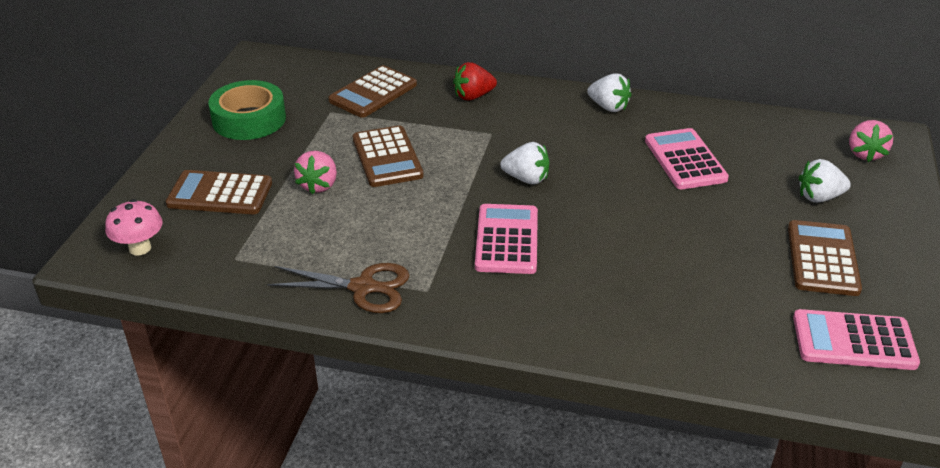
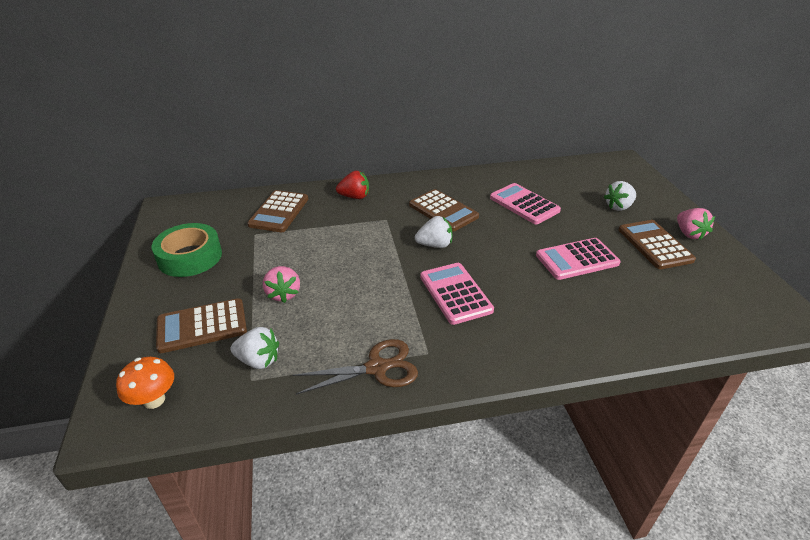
camera: 25 degrees left, 0 degrees up
pink mushroom [105,199,163,255] -> orange mushroom [116,357,174,409]
brown calculator [353,125,424,187] -> brown calculator moved to [409,189,479,232]
red strawberry [453,62,497,100] -> red strawberry turned 135 degrees counterclockwise [336,171,369,199]
white strawberry [587,73,632,112] -> white strawberry moved to [230,327,279,369]
pink calculator [793,309,920,370] -> pink calculator moved to [536,238,621,280]
pink strawberry [849,120,893,162] -> pink strawberry moved to [677,208,715,240]

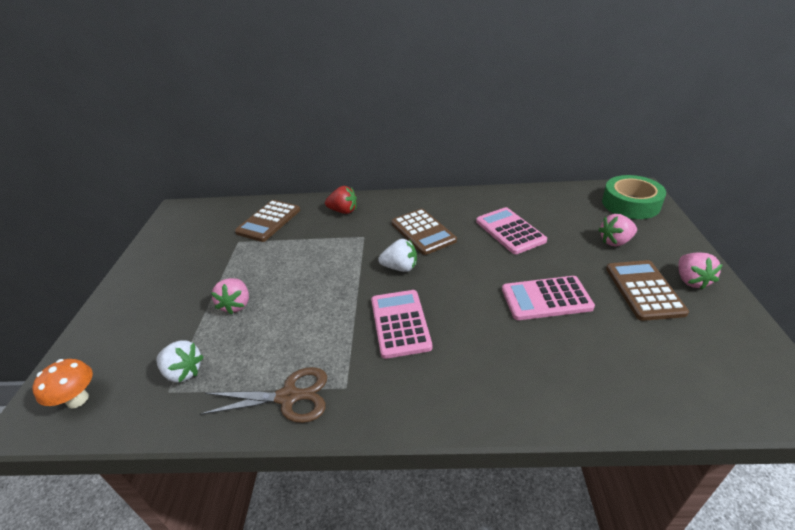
camera: 15 degrees right, 0 degrees up
green tape [151,223,222,277] -> green tape moved to [602,175,666,219]
brown calculator [156,298,247,353] -> none
white strawberry [604,181,636,211] -> pink strawberry [598,214,637,246]

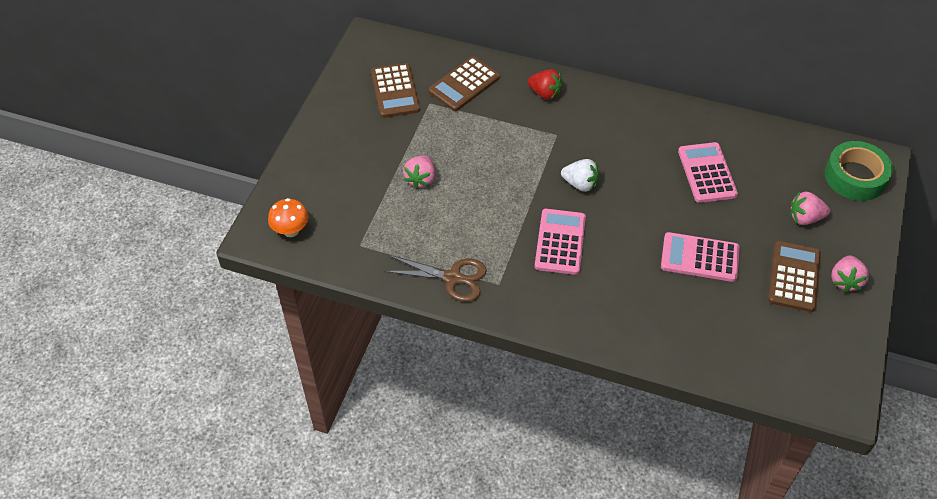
camera: 15 degrees right, 15 degrees up
white strawberry [156,340,204,383] -> none
brown calculator [392,209,457,255] -> brown calculator moved to [371,63,420,118]

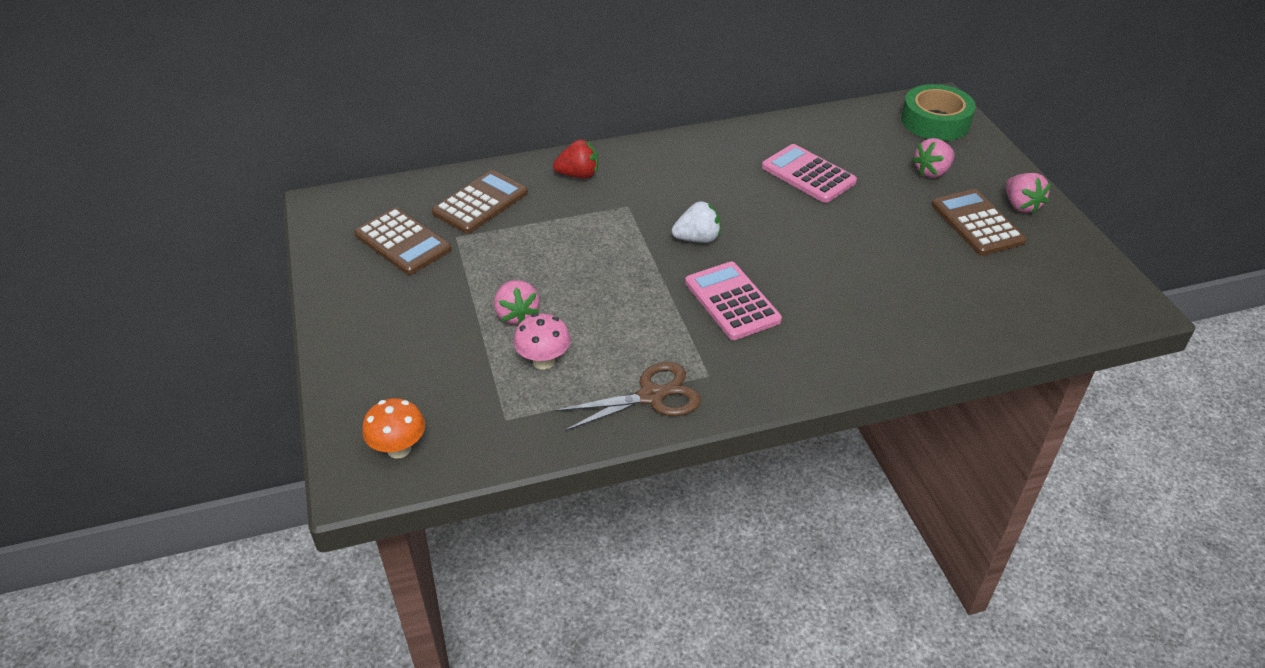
camera: 35 degrees left, 10 degrees down
brown calculator [428,56,500,111] -> brown calculator turned 150 degrees counterclockwise [432,170,528,234]
pink calculator [661,232,740,282] -> none
none -> pink mushroom [513,313,571,370]

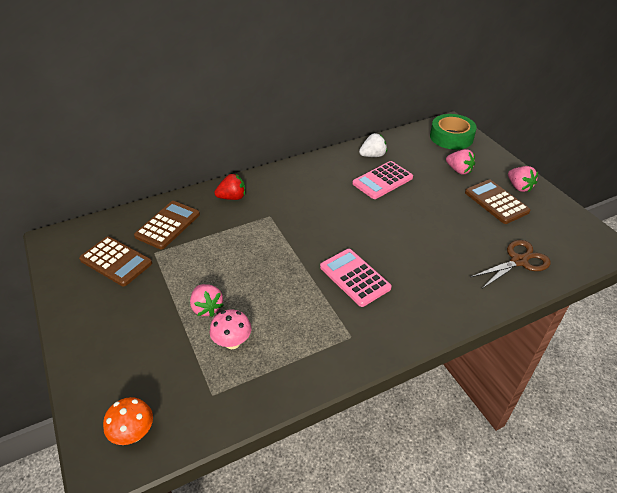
camera: 10 degrees left, 0 degrees up
brown scissors [555,362,701,431] -> brown scissors moved to [471,240,551,289]
white strawberry [672,201,721,243] -> white strawberry moved to [359,133,387,157]
pink calculator [762,144,857,203] -> pink calculator turned 75 degrees counterclockwise [352,161,413,199]
pink strawberry [912,138,955,178] -> pink strawberry turned 90 degrees counterclockwise [446,149,475,174]

